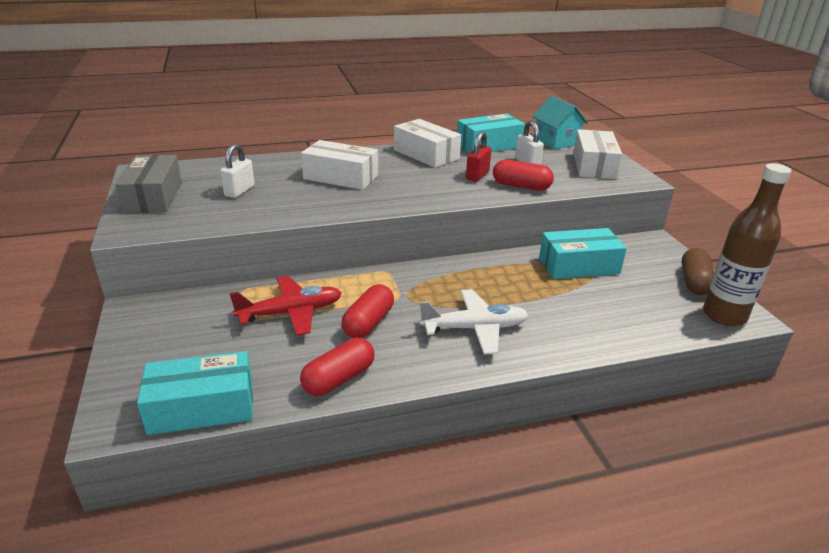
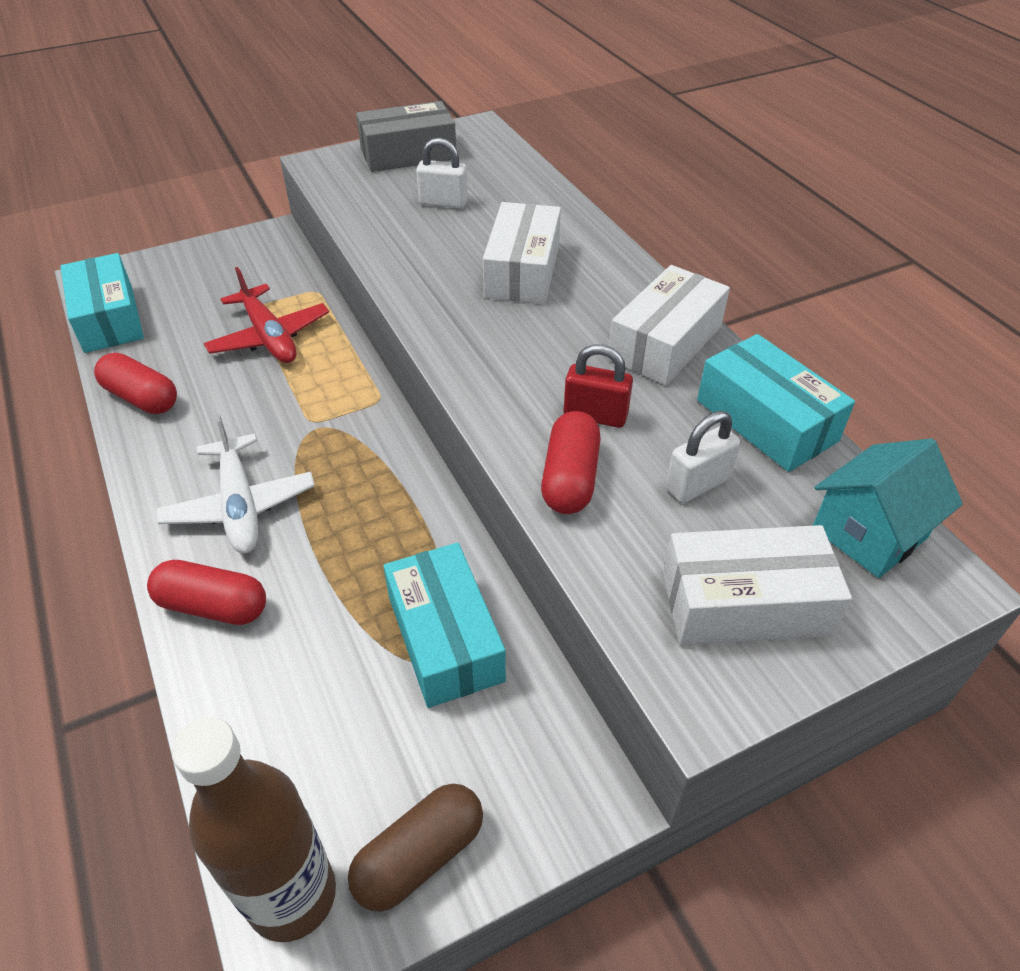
camera: 80 degrees right, 15 degrees up
red capsule [341,284,394,338] -> red capsule moved to [147,560,266,625]
brown capsule [682,248,714,295] -> brown capsule turned 45 degrees counterclockwise [348,784,483,912]

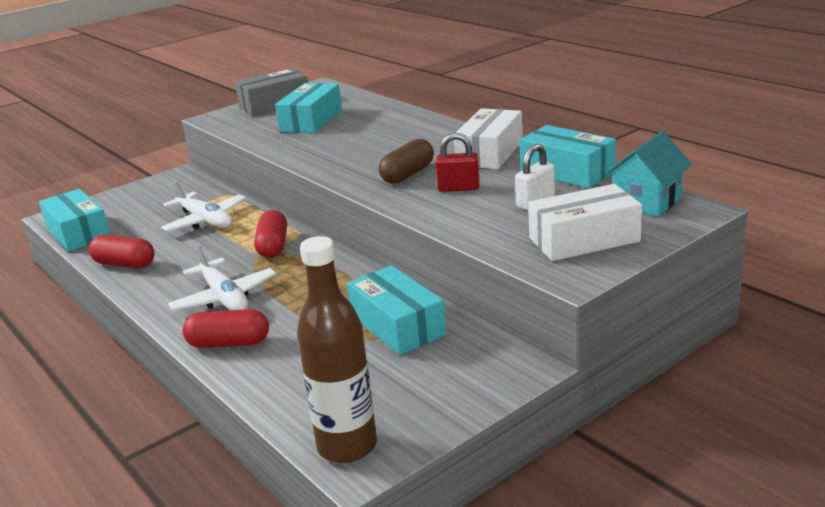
camera: 10 degrees left, 20 degrees down
red plane [203,267,329,363] -> white plane [161,180,246,231]
brown capsule [348,784,483,912] -> brown capsule moved to [378,139,434,184]
white padlock [416,138,468,209] -> turquoise box [275,83,342,133]
white box [483,202,561,304] -> none
red capsule [541,411,601,514] -> red capsule moved to [254,210,287,258]

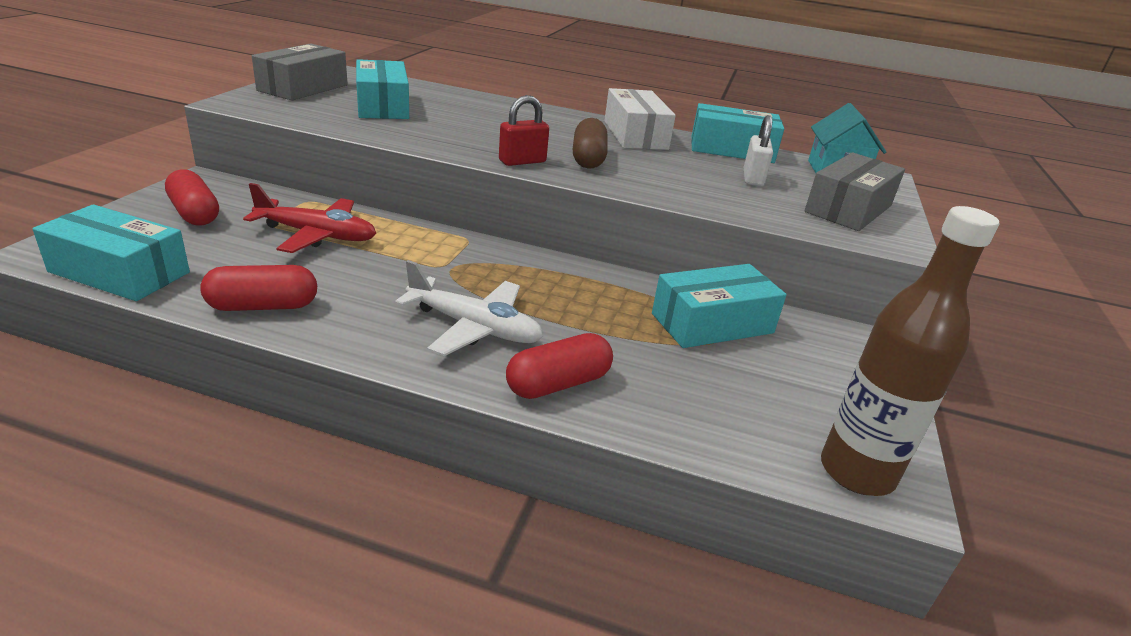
camera: 40 degrees left, 5 degrees up
white plane [161,180,246,231] -> red plane [243,183,376,253]
red capsule [254,210,287,258] -> red capsule moved to [165,169,219,226]
turquoise box [347,265,446,355] -> turquoise box turned 45 degrees counterclockwise [652,264,787,348]
red padlock [435,133,480,192] -> red padlock moved to [499,95,549,166]
white box [528,184,642,261] -> grey box [804,153,905,231]

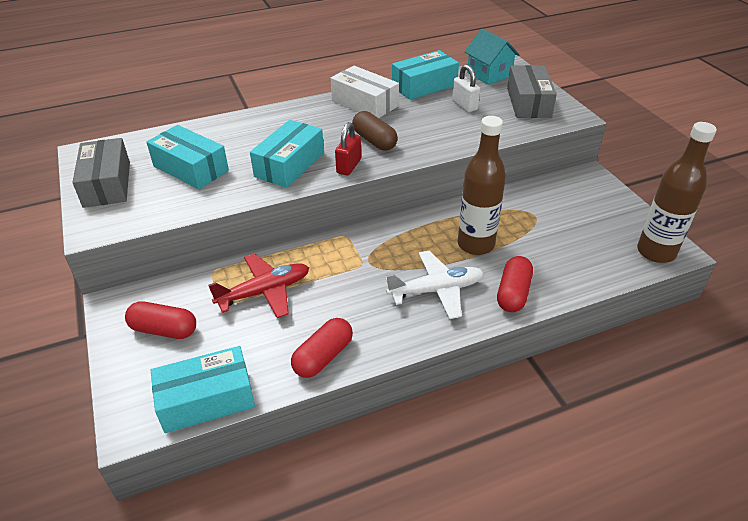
camera: 35 degrees left, 10 degrees up
turquoise box [652,264,787,348] -> turquoise box moved to [250,120,324,188]
none -> brown bottle [458,116,506,255]

